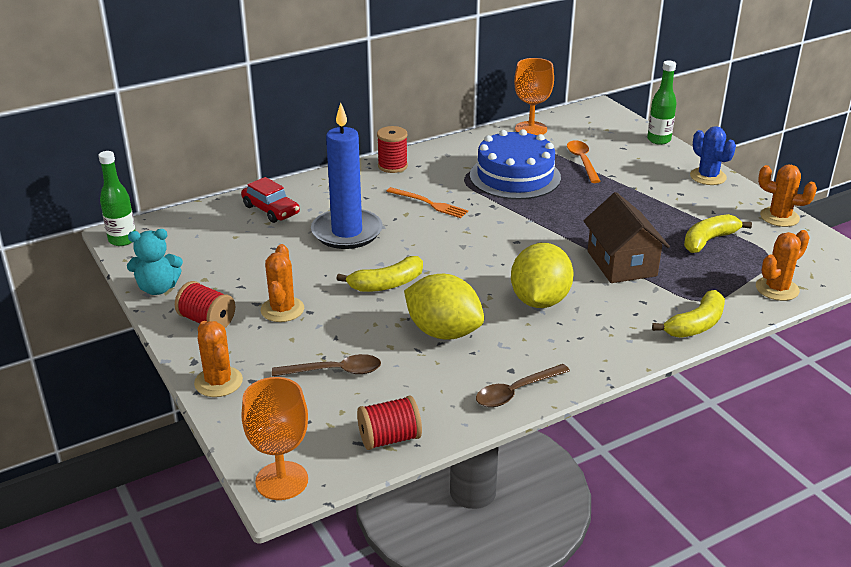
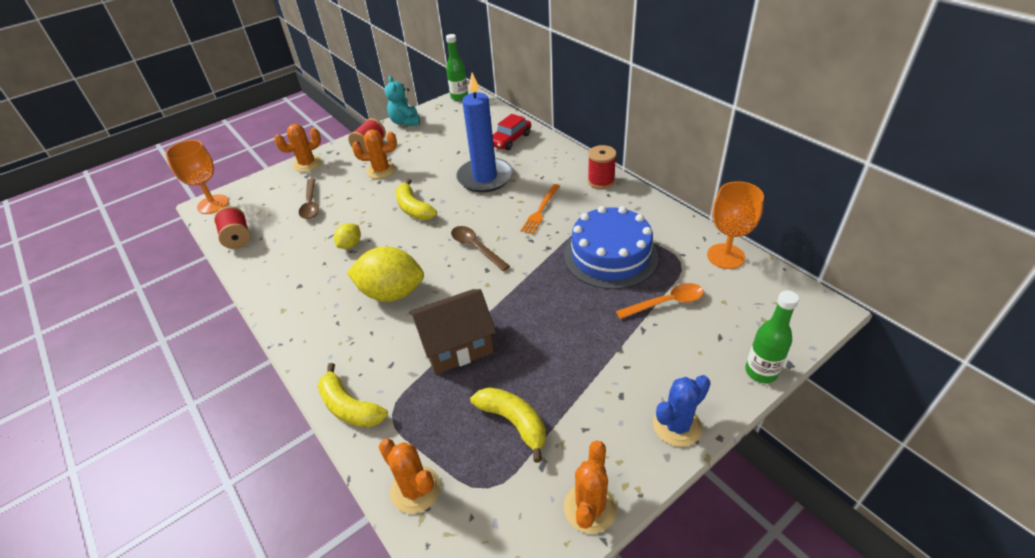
camera: 85 degrees right, 10 degrees up
yellow lemon [404,274,484,340] -> yellow lemon [334,223,361,249], size x0.49
brown spoon [476,364,570,407] -> brown spoon moved to [451,226,510,271]

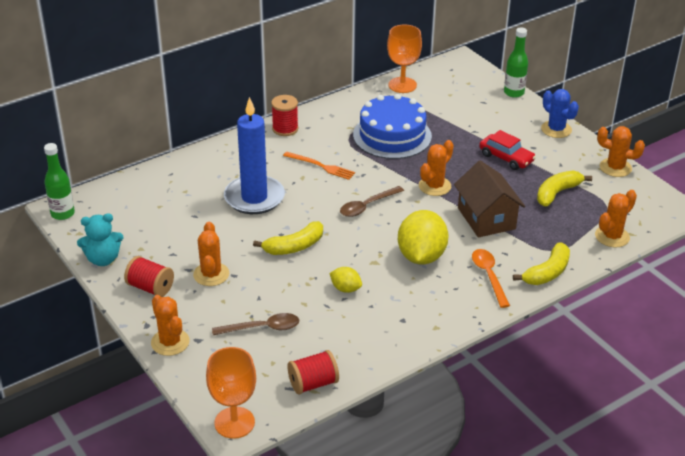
camera: 90 degrees left, 5 degrees down
red car [493,114,531,150] -> red car moved to [479,130,536,170]
orange spoon [616,283,704,319] -> orange spoon moved to [472,249,510,308]
none -> orange cactus [419,140,454,196]

